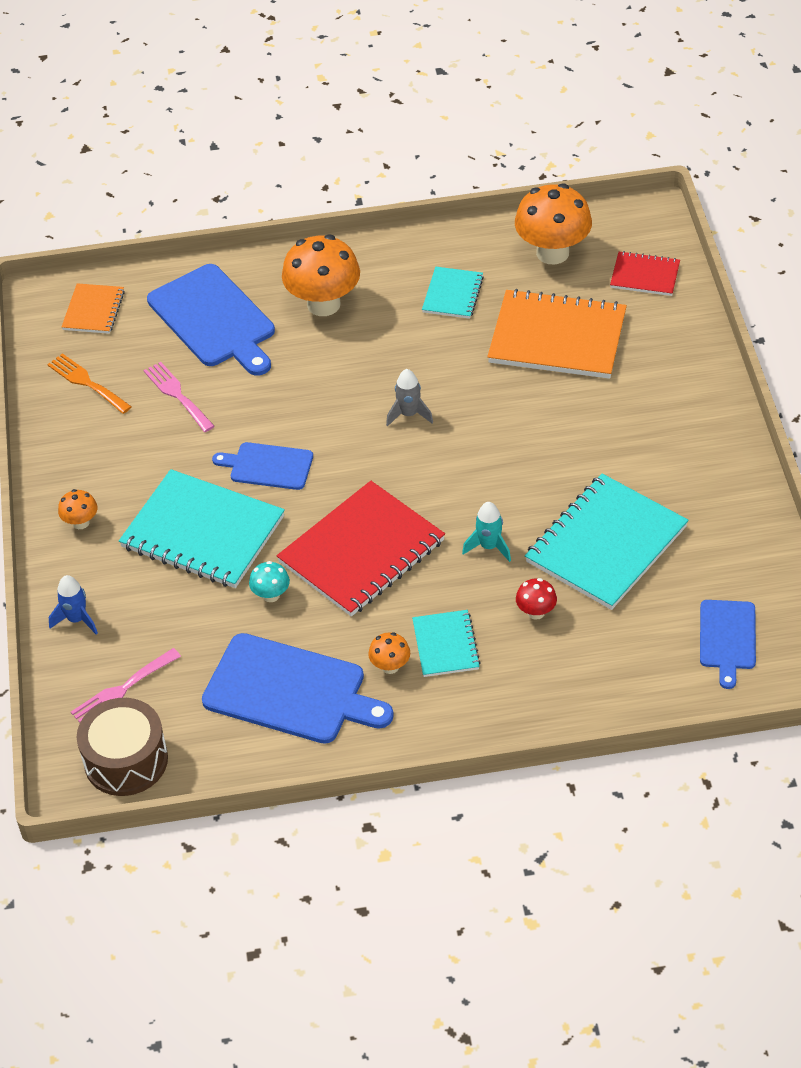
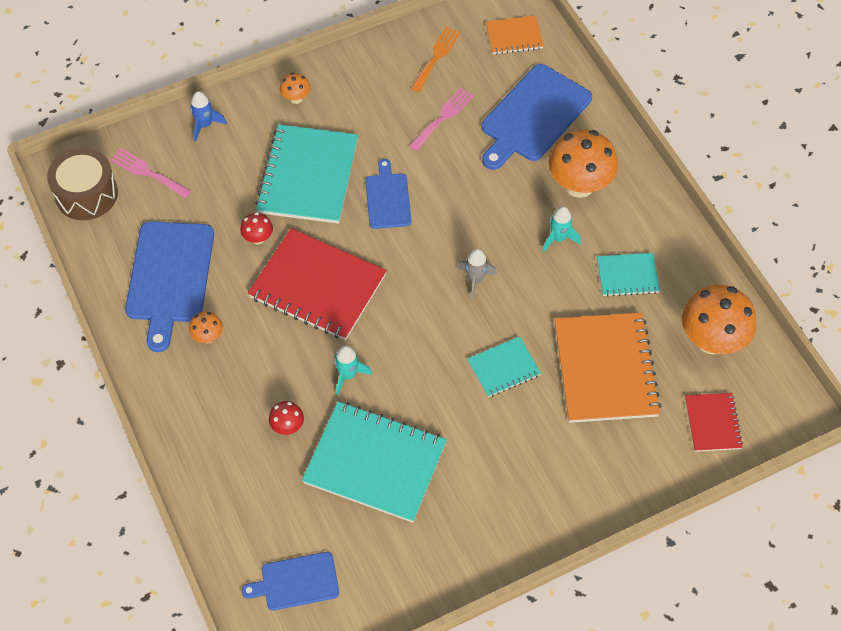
camera: 70 degrees right, 10 degrees up
turquoise mushroom [249,561,290,602] -> red mushroom [240,212,273,244]
turquoise notebook [412,610,481,677] -> turquoise notebook moved to [467,336,541,397]
none -> turquoise rocket [543,206,581,252]

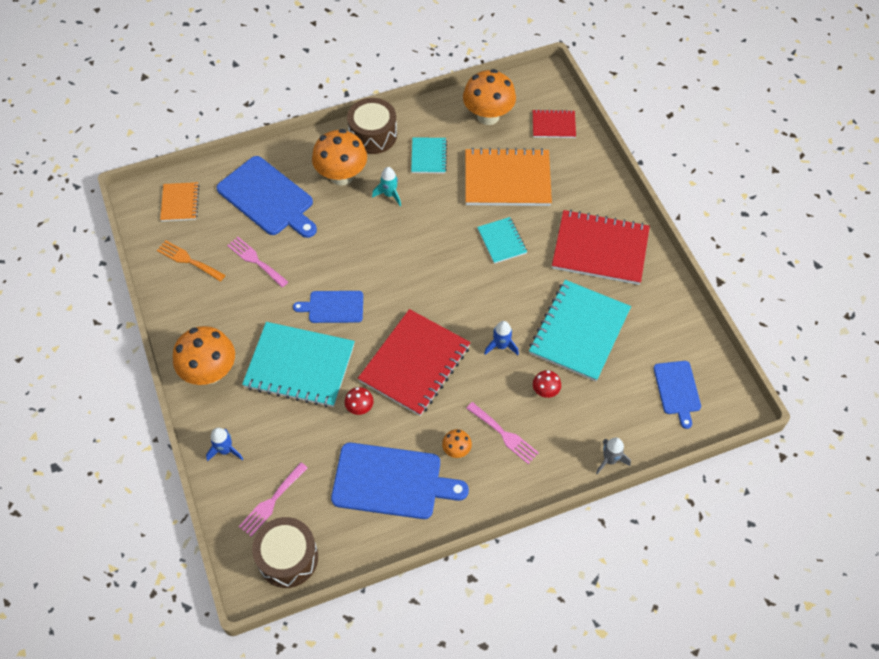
camera: 85 degrees left, 0 degrees up
orange mushroom [280,72,310,104] -> orange mushroom [173,326,235,385], size x2.15
turquoise rocket [334,345,372,395] -> blue rocket [484,321,519,355]
grey rocket [457,249,497,300] -> grey rocket moved to [596,438,631,474]
none -> brown drum [347,98,397,154]
none -> pink fork [466,402,539,464]
none -> red notebook [552,210,650,285]

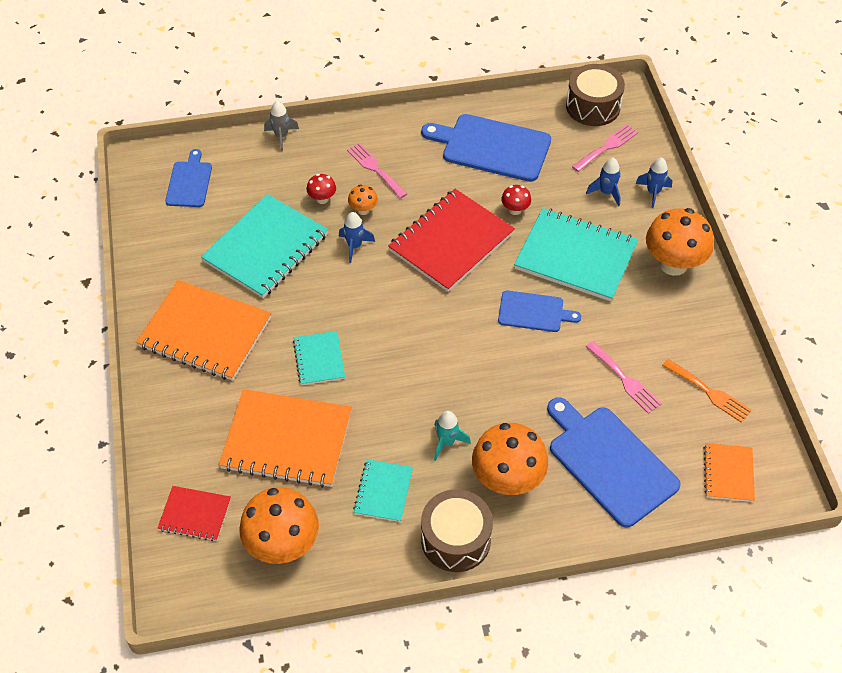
camera: 170 degrees left, 5 degrees down
orange mushroom [442,429,472,458] -> orange mushroom moved to [348,184,378,215]
red notebook [552,210,650,285] -> orange notebook [136,280,271,381]
none -> blue rocket [586,158,621,206]

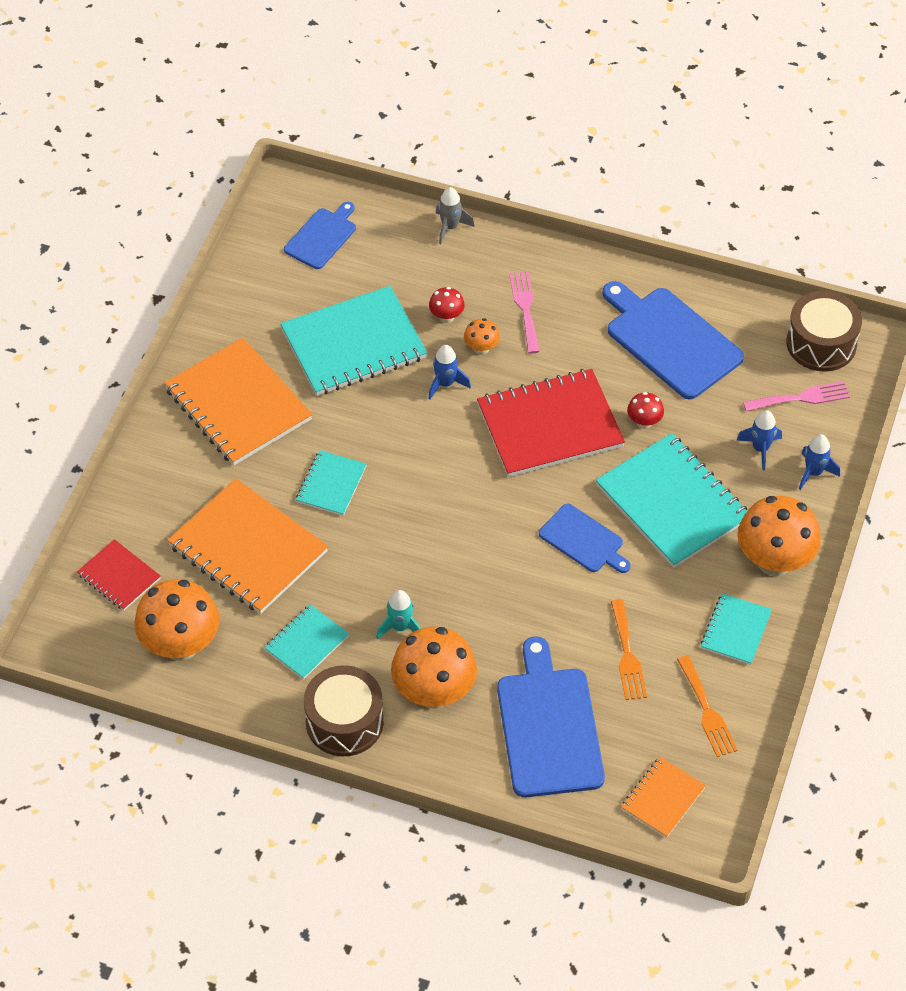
camera: 30 degrees right, 0 degrees up
pink fork [586,341,662,414] -> orange fork [611,599,647,700]
none -> turquoise notebook [701,593,772,665]

